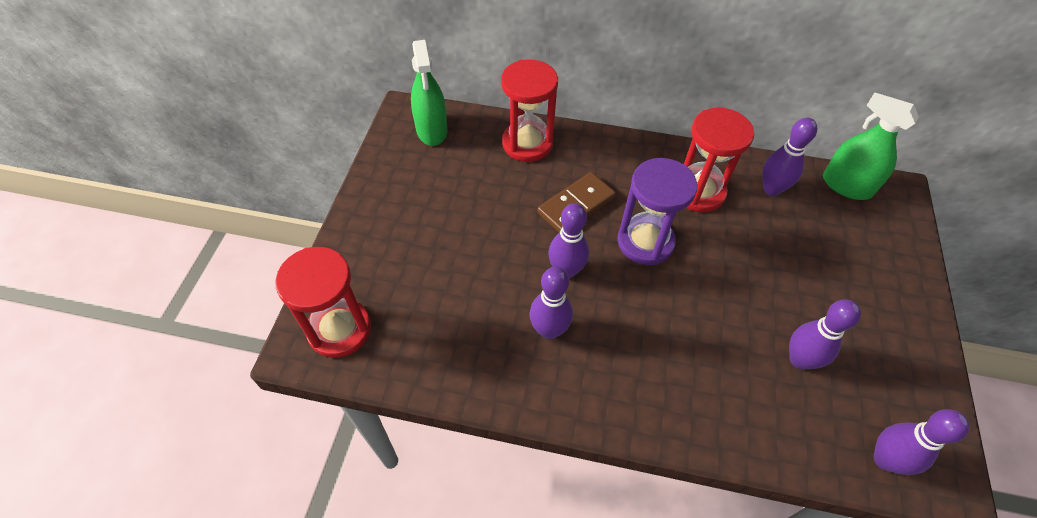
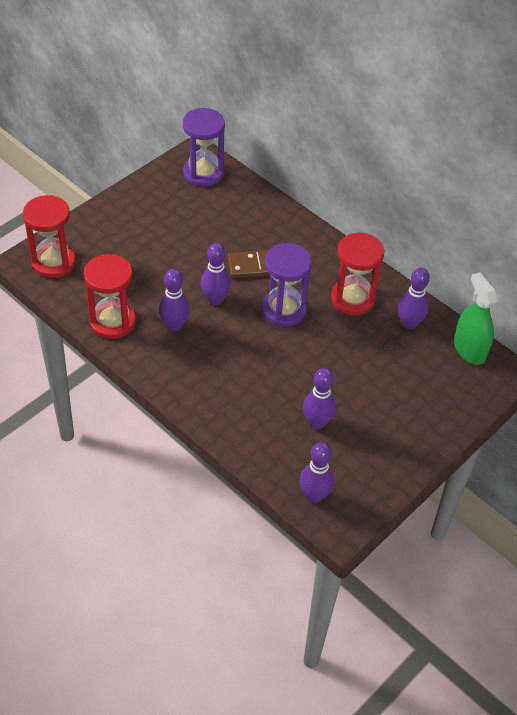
camera: 30 degrees right, 5 degrees down
green spray bottle [411,40,448,146] -> purple hourglass [183,108,225,187]
red hourglass [501,59,558,162] -> red hourglass moved to [84,254,136,339]

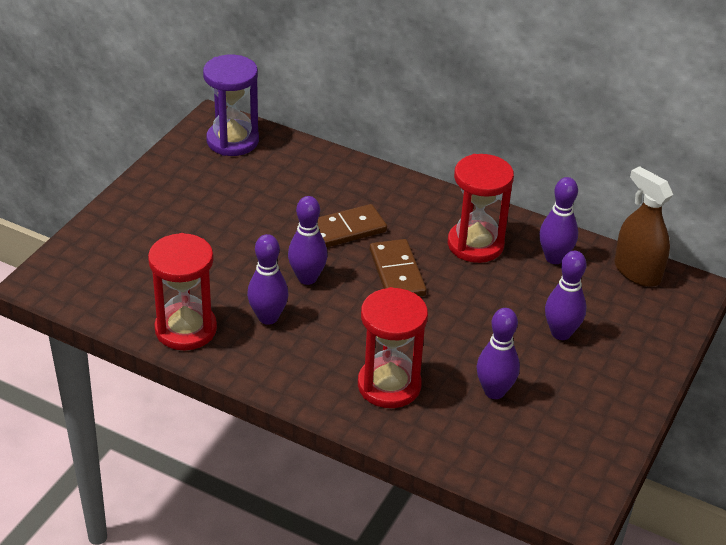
camera: 15 degrees left, 10 degrees down
red hourglass [23,195,76,278] -> red hourglass moved to [358,287,428,408]
purple hourglass [262,243,312,327] -> brown domino [370,239,427,297]
purple bowling pin [299,442,334,503] -> purple bowling pin moved to [545,251,586,340]
green spray bottle [454,272,498,365] -> brown spray bottle [615,166,673,287]

